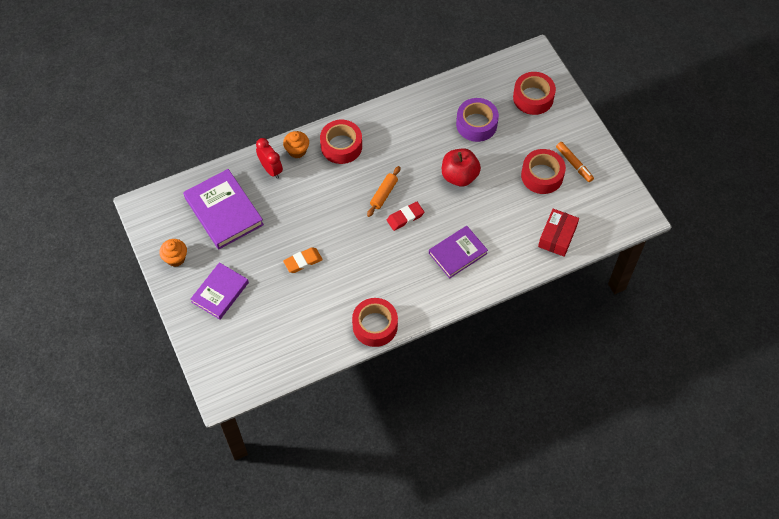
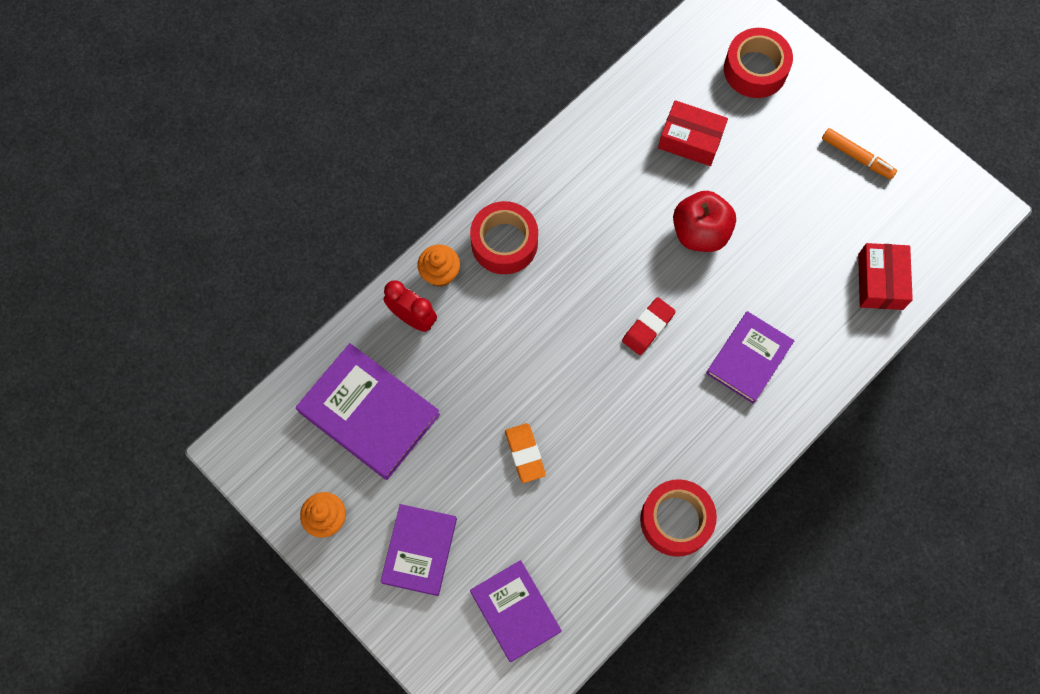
camera: 20 degrees left, 10 degrees up
orange eraser [283,247,323,273] -> orange eraser turned 60 degrees counterclockwise [505,423,546,483]
orange rolling pin [367,166,400,217] -> none
purple tape [456,98,499,142] -> red box [658,100,728,166]
red tape [521,149,566,194] -> none
none -> purple book [470,560,562,662]

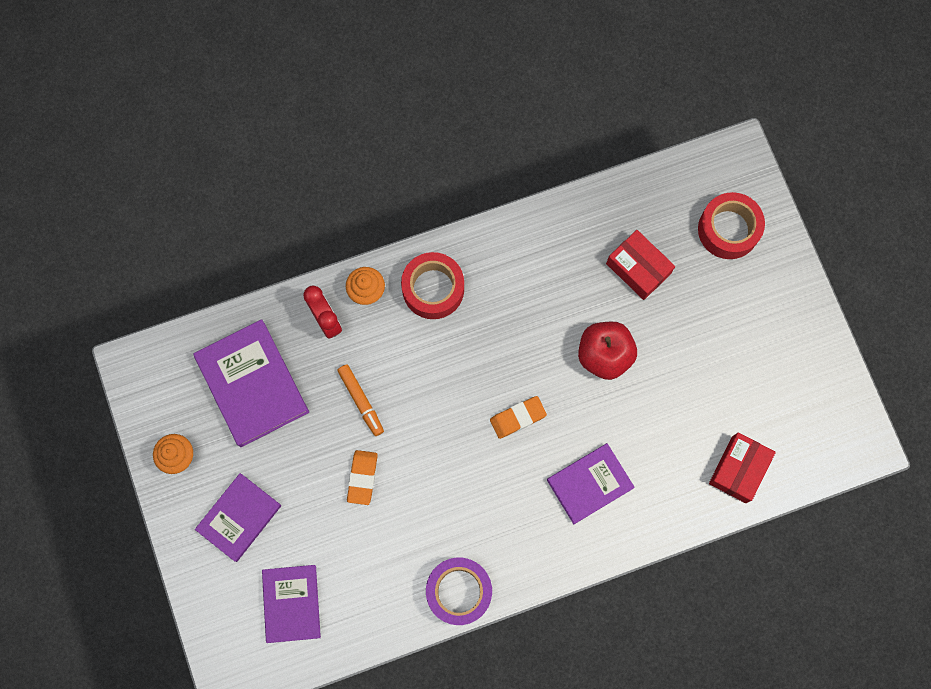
camera: 25 degrees right, 5 degrees up
red eraser [622,297,676,355] -> orange eraser [490,396,547,439]
red tape [640,479,717,557] -> purple tape [426,558,492,625]
orange marker [822,128,897,179] -> orange marker moved to [337,365,384,436]

